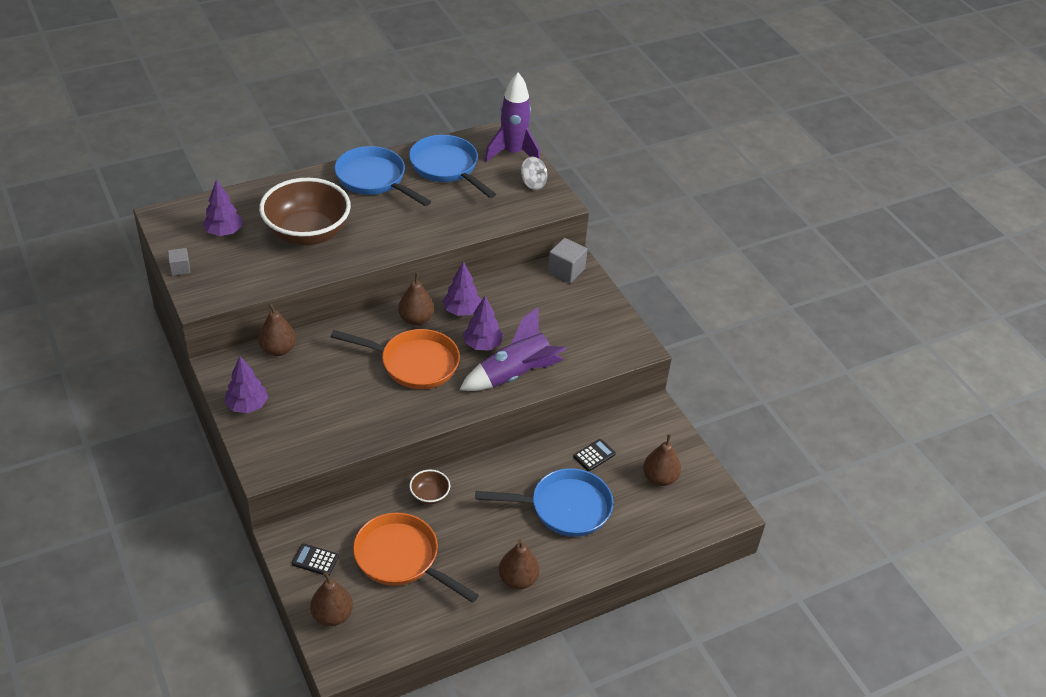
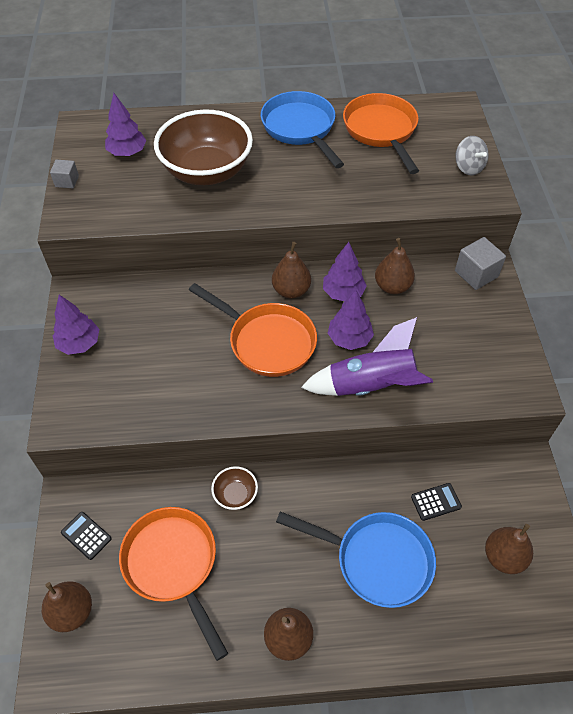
camera: 25 degrees right, 10 degrees up
brown pear [258,303,296,356] -> brown pear moved to [375,238,415,294]
blue pan [409,135,496,198] -> orange pan [343,93,419,174]
purple rocket [485,73,540,162] -> none

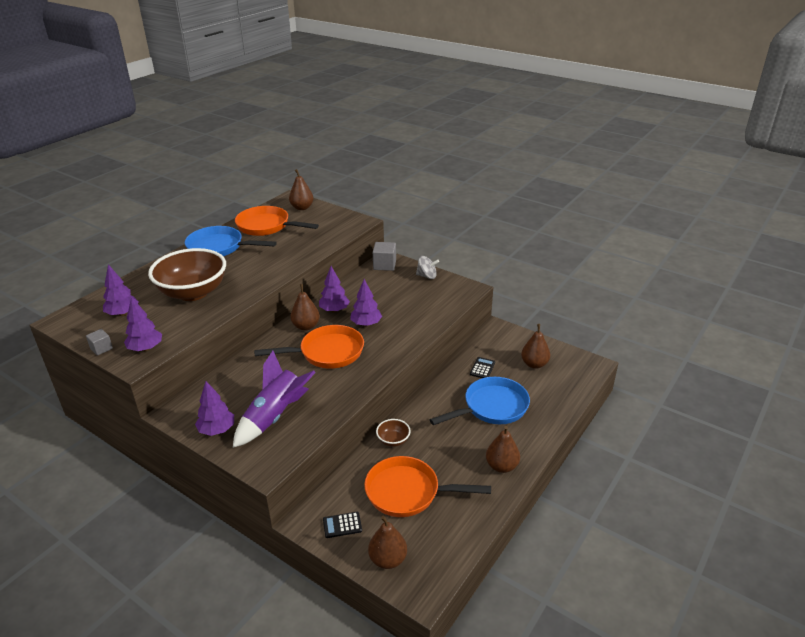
camera: 50 degrees left, 20 degrees down
purple rocket [301,317,433,396] -> purple rocket moved to [233,351,316,448]
brown pear [375,238,415,294] -> brown pear moved to [289,169,313,210]
grey spinning top [455,136,489,175] -> grey spinning top moved to [416,256,439,279]
none -> purple tree [124,297,162,351]

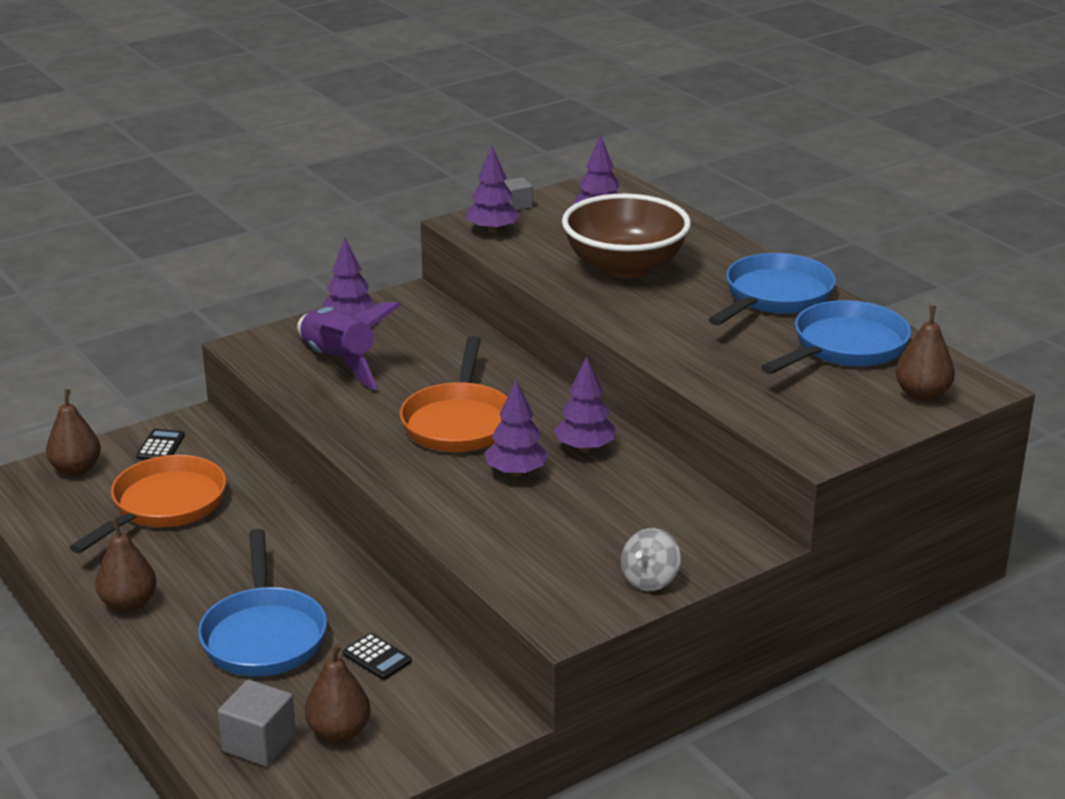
camera: 110 degrees right, 5 degrees down
orange pan [235,206,319,236] -> blue pan [761,300,911,374]
brown pear [290,284,320,331] -> none
grey cube [373,242,396,271] -> grey cube moved to [218,679,296,767]
brown bowl [376,419,411,447] -> none

